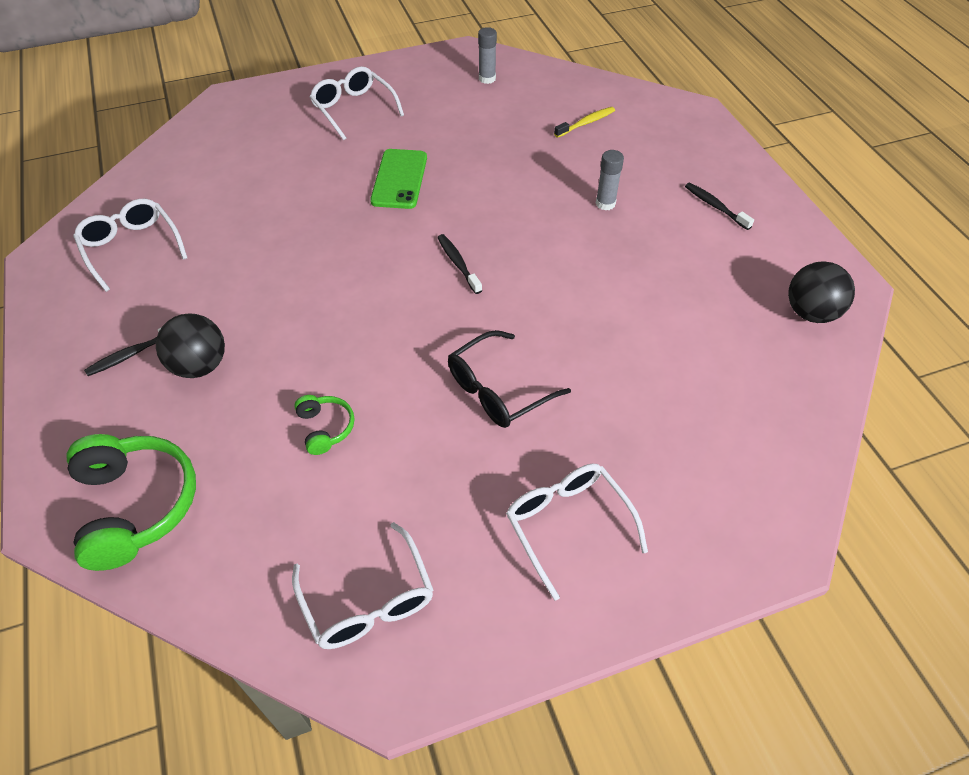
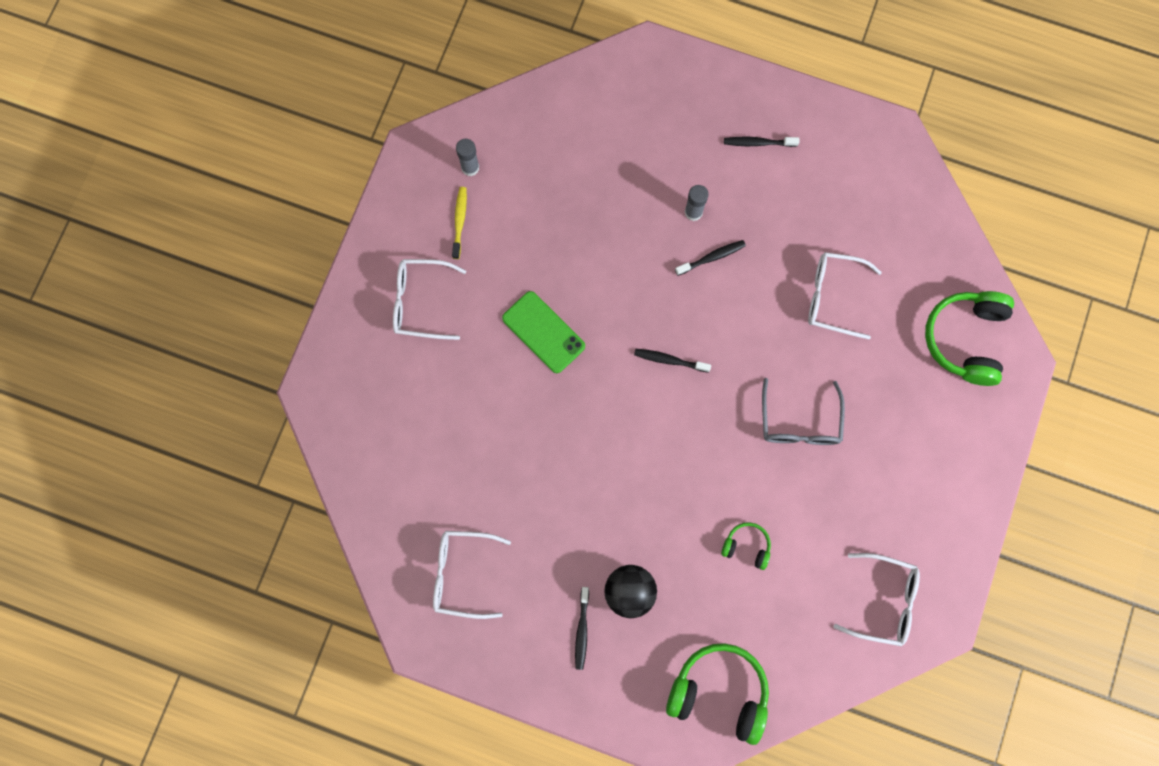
camera: 50 degrees left, 25 degrees up
black glasses [448,330,571,428] -> grey glasses [762,378,845,445]
white glasses [506,464,648,601] -> white glasses moved to [808,252,882,339]
yellow toothbrush [554,107,615,138] -> yellow toothbrush moved to [452,187,467,259]
black ball [788,261,855,323] -> none
none -> black toothbrush [675,240,746,276]
none -> green headphones [925,291,1014,386]

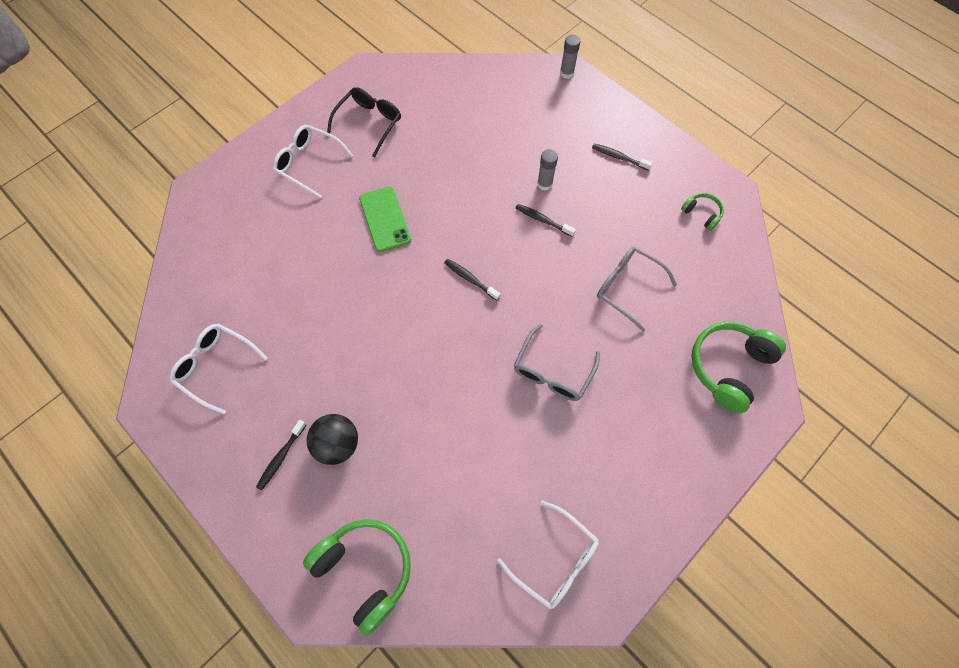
camera: 25 degrees right, 10 degrees down
yellow toothbrush [452,187,467,259] -> black glasses [327,87,401,157]
grey glue stick [456,138,479,176] -> grey glue stick moved to [560,35,580,79]
black toothbrush [675,240,746,276] -> black toothbrush turned 150 degrees counterclockwise [516,204,576,237]
green headphones [721,522,771,570] -> green headphones moved to [681,193,724,231]
white glasses [808,252,882,339] -> grey glasses [597,247,677,332]

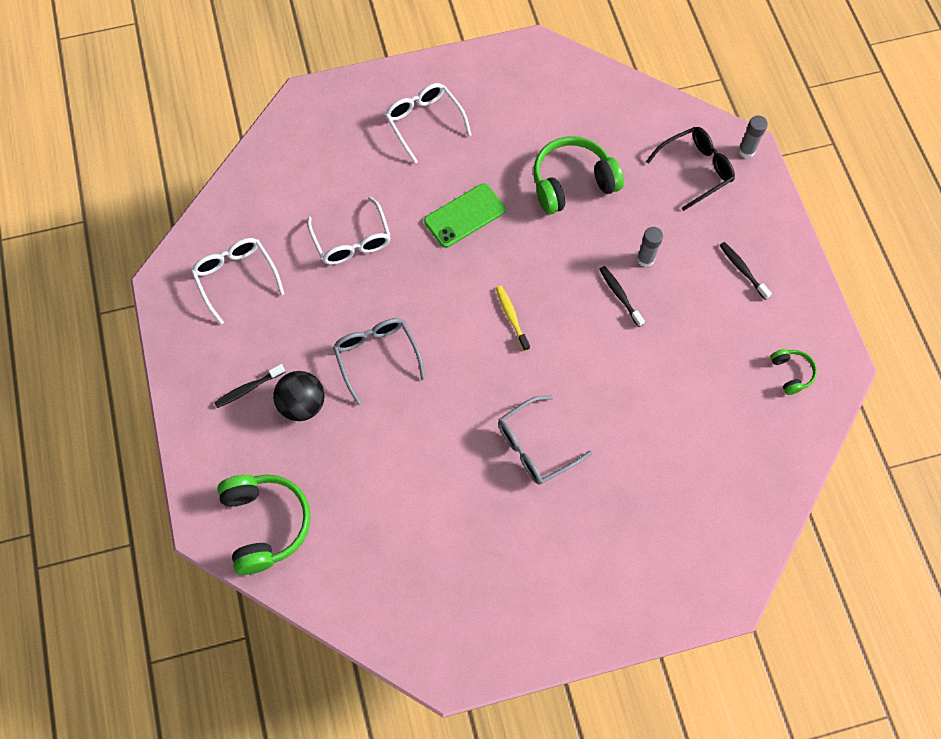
camera: 30 degrees right, 0 degrees up
black glasses [327,87,401,157] -> black glasses moved to [646,127,735,211]
green phone [359,187,411,252] -> green phone turned 45 degrees clockwise [424,183,506,248]
black toothbrush [444,259,500,301] -> yellow toothbrush [496,286,530,351]
white glasses [497,501,599,609] -> white glasses moved to [307,197,391,265]
grey glasses [597,247,677,332] -> grey glasses moved to [333,318,425,405]
green headphones [691,322,786,414] -> green headphones moved to [534,136,624,215]

